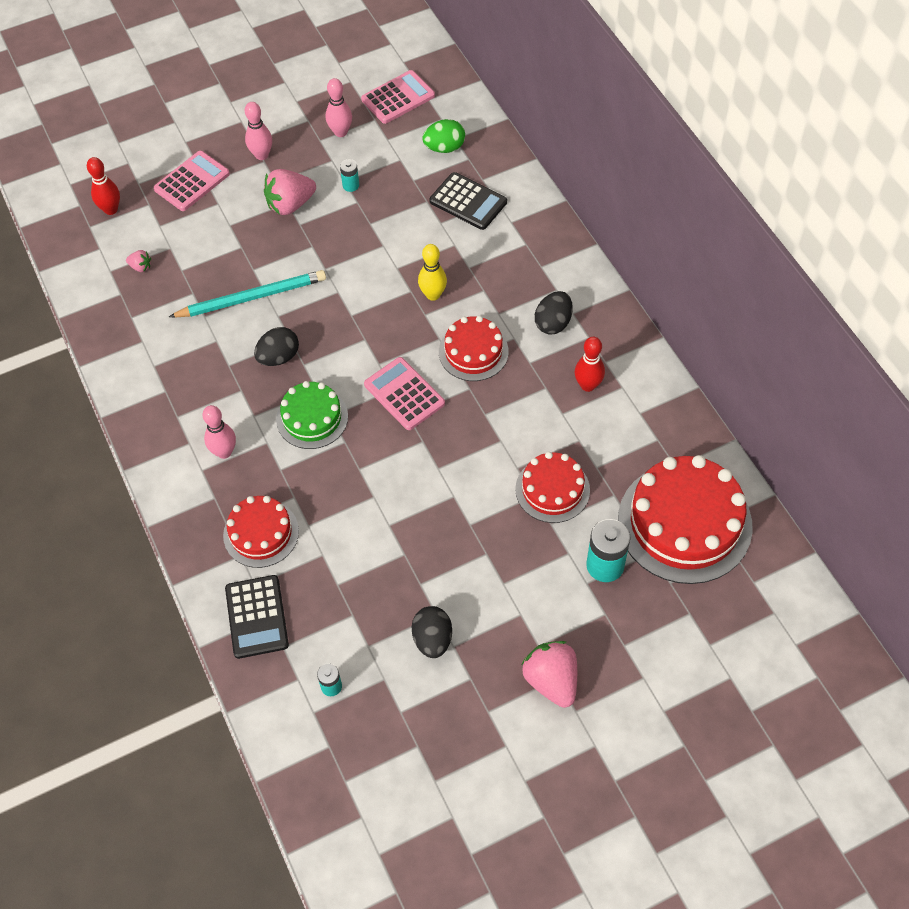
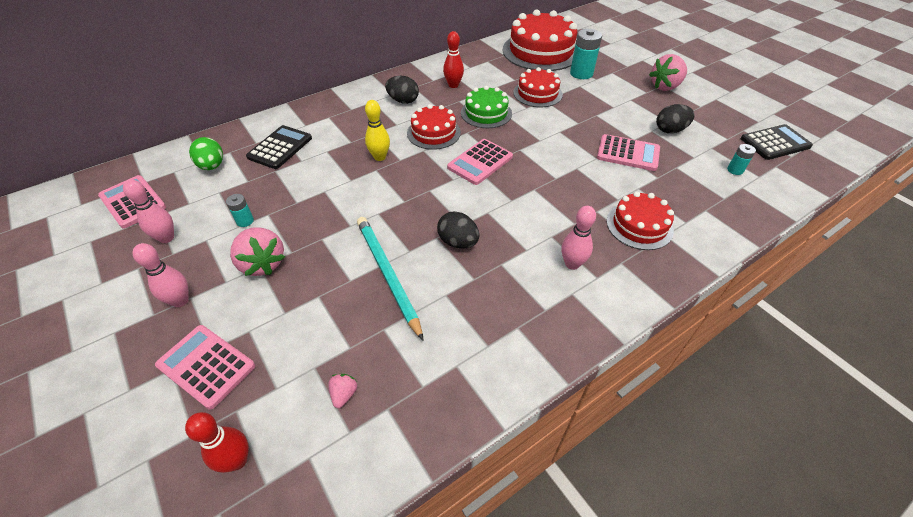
camera: 100 degrees left, 10 degrees down
black calculator [225,575,289,659] -> black calculator moved to [741,124,813,160]
green cake [276,381,348,449] -> green cake moved to [461,86,512,128]
none -> pink calculator [597,134,660,171]

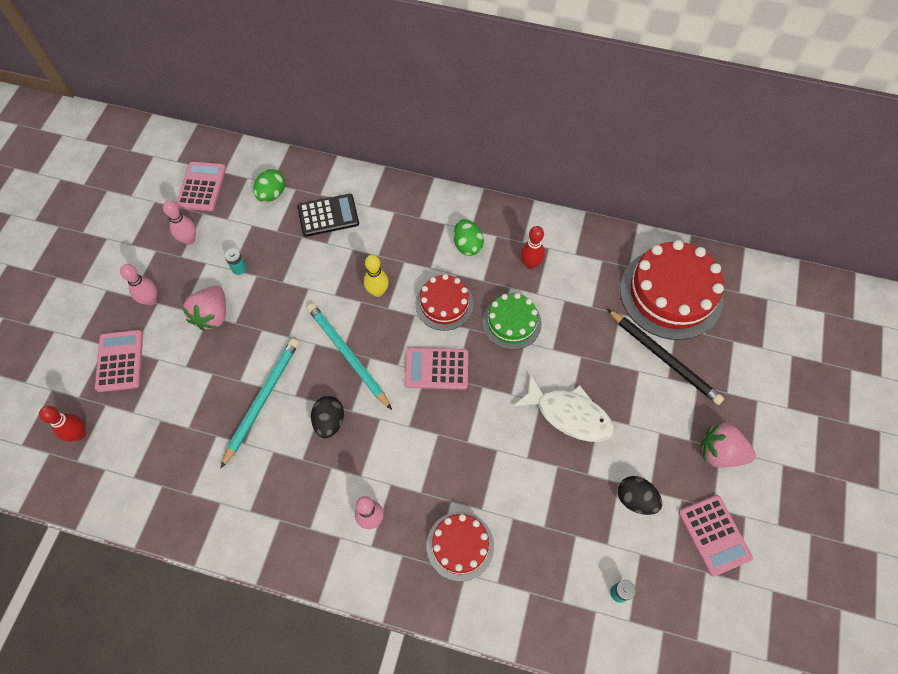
camera: 50 degrees right, 15 degrees up
pink strawberry [328,374,357,408] -> none
black egg [385,76,419,104] -> green egg [454,219,484,256]
red cake [513,67,563,107] -> none
turquoise battery [570,29,602,79] -> black pencil [607,309,724,405]
pink calculator [597,134,660,171] -> pink calculator moved to [678,495,753,577]
black calculator [741,124,813,160] -> none
none -> turquoise pencil [307,303,392,410]
none -> white fish [513,374,614,442]

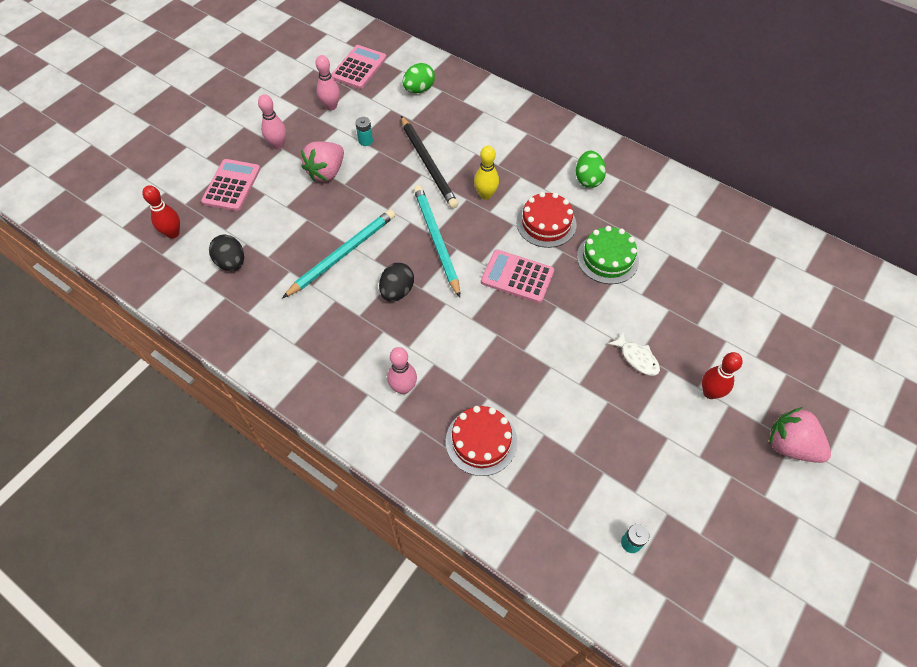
camera: 20 degrees right, 5 degrees down
black calculator [297,194,359,237] -> none
white fish [513,374,614,442] -> white fish [608,331,660,375], size x0.53
red bowling pin [520,226,545,269] -> red bowling pin moved to [702,352,743,399]
black pencil [607,309,724,405] -> black pencil moved to [401,116,458,209]
black egg [618,476,662,515] -> black egg moved to [209,235,244,271]
red cake [620,240,724,340] -> none
pink calculator [678,495,753,577] -> none

